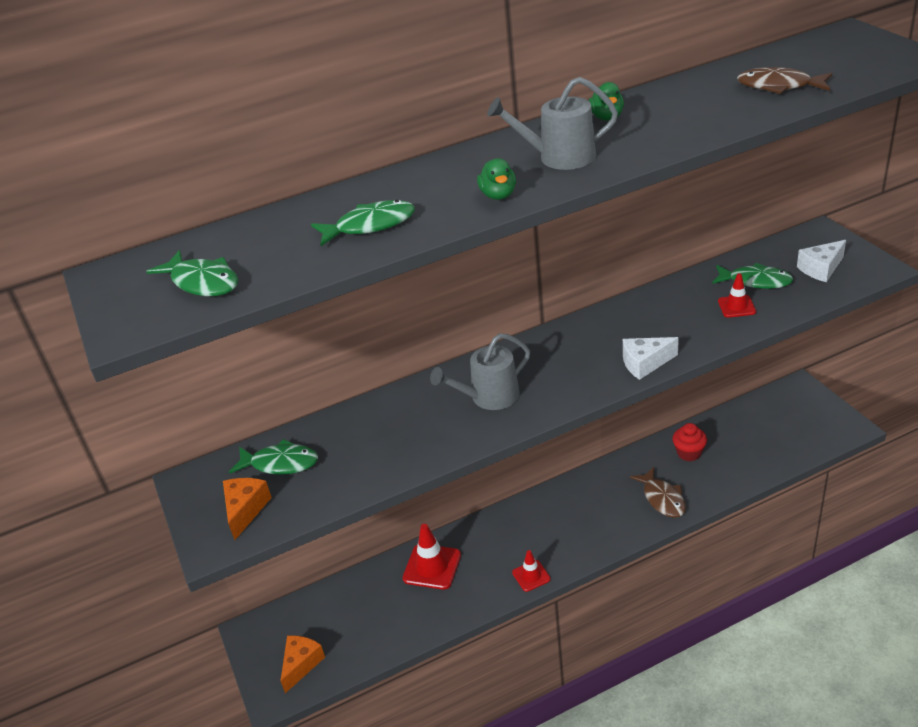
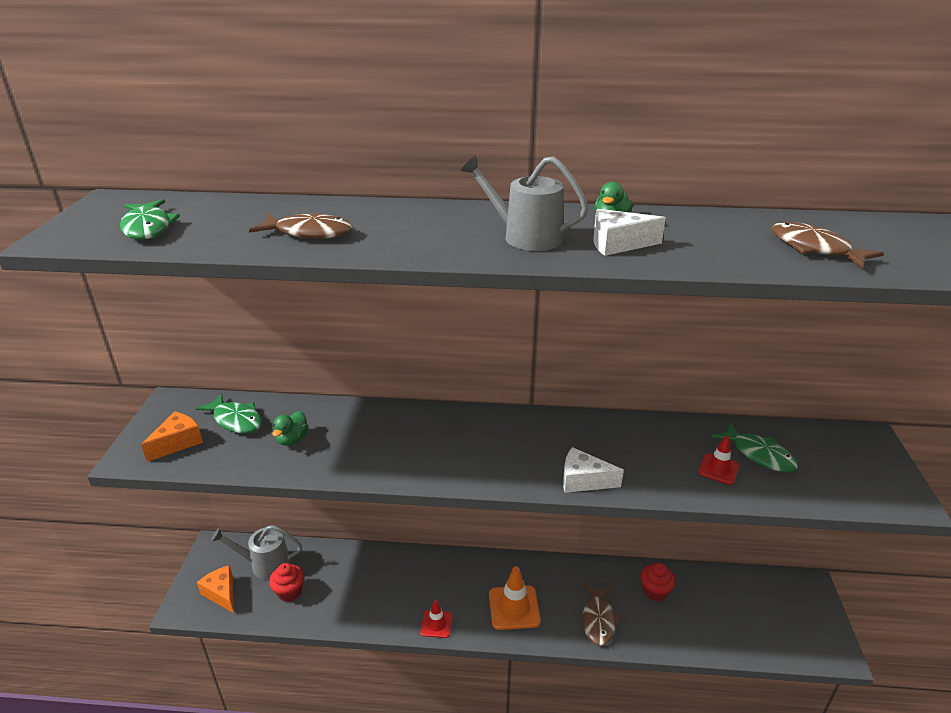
camera: 25 degrees right, 5 degrees down
orange cheese [281,635,325,693] -> orange cheese turned 90 degrees counterclockwise [197,565,234,613]
green fish [311,200,415,246] -> brown fish [249,213,353,239]
red traffic cone [403,524,461,590] -> none
grey watering can [430,333,530,410] -> grey watering can moved to [211,525,302,580]
green duck [477,158,516,200] -> green duck moved to [272,411,309,446]
white cheese [797,240,846,282] -> white cheese moved to [593,209,666,256]
none -> red cupcake [269,563,305,602]
none -> orange traffic cone [489,566,541,630]

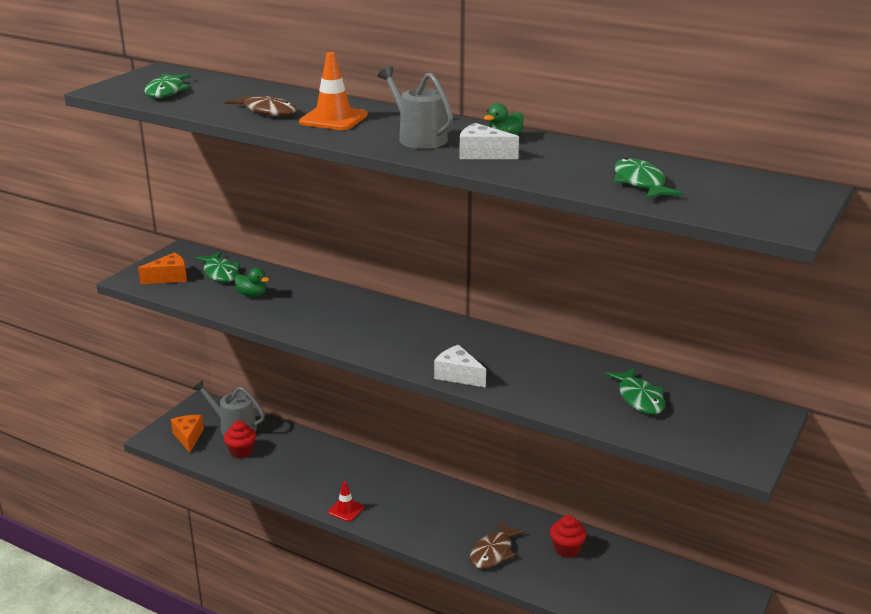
camera: 25 degrees right, 5 degrees down
green duck [272,411,309,446] -> green duck turned 105 degrees counterclockwise [234,268,269,297]
orange traffic cone [489,566,541,630] -> orange traffic cone moved to [299,52,368,130]
red traffic cone [698,436,739,485] -> none
brown fish [771,222,884,269] -> green fish [614,158,683,199]

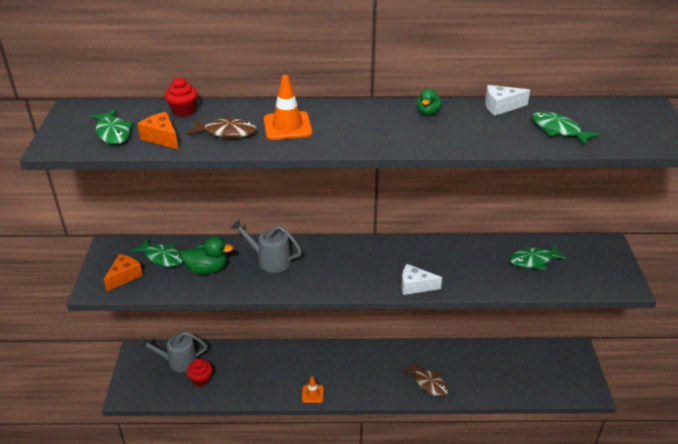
camera: 30 degrees left, 10 degrees up
orange cheese [171,415,204,453] -> orange cheese moved to [138,112,179,150]
green duck [234,268,269,297] -> green duck [180,236,233,274], size x1.56
red traffic cone [328,481,364,522] -> orange traffic cone [302,376,324,403]
grey watering can [378,66,453,149] -> grey watering can moved to [231,219,302,273]
white cheese [459,123,519,159] -> white cheese moved to [485,85,530,116]
brown fish [470,521,525,569] -> brown fish turned 45 degrees counterclockwise [401,361,448,397]
red cupcake [550,515,587,558] -> red cupcake moved to [165,77,198,117]
green fish [605,368,665,415] -> green fish turned 120 degrees clockwise [510,245,567,270]

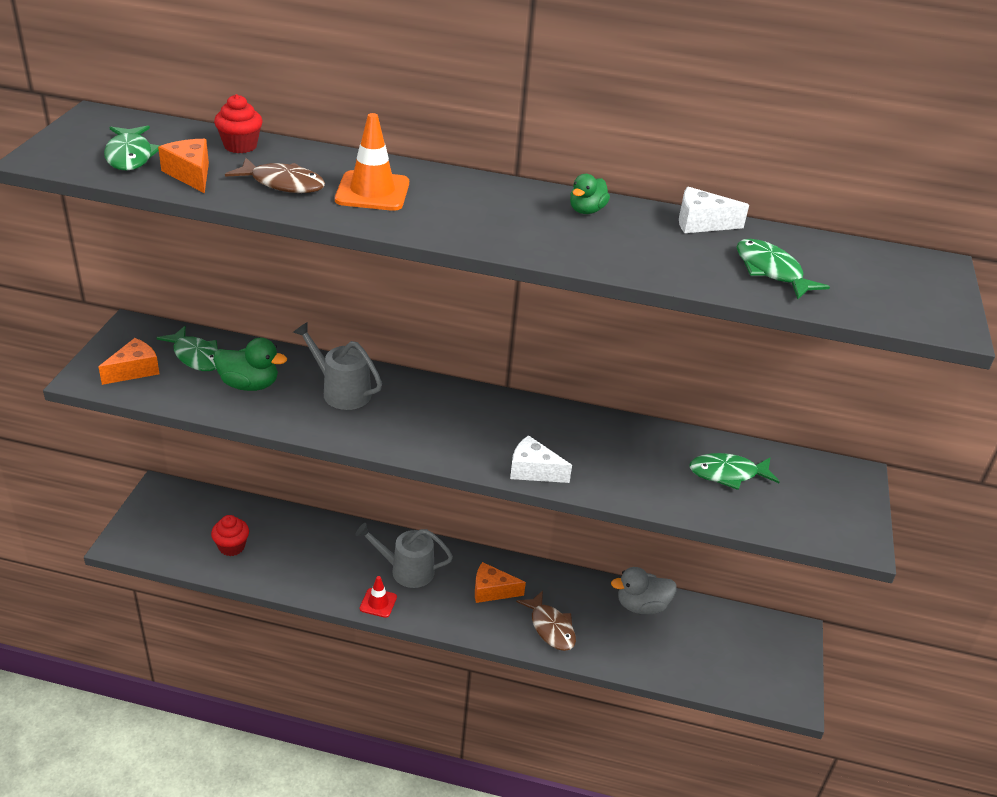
camera: 10 degrees right, 0 degrees up
grey watering can [139,332,207,373] -> grey watering can moved to [356,523,453,588]
orange traffic cone [302,376,324,403] -> red traffic cone [360,576,397,618]
none -> orange cheese [475,562,526,603]
none -> grey duck [611,567,677,614]

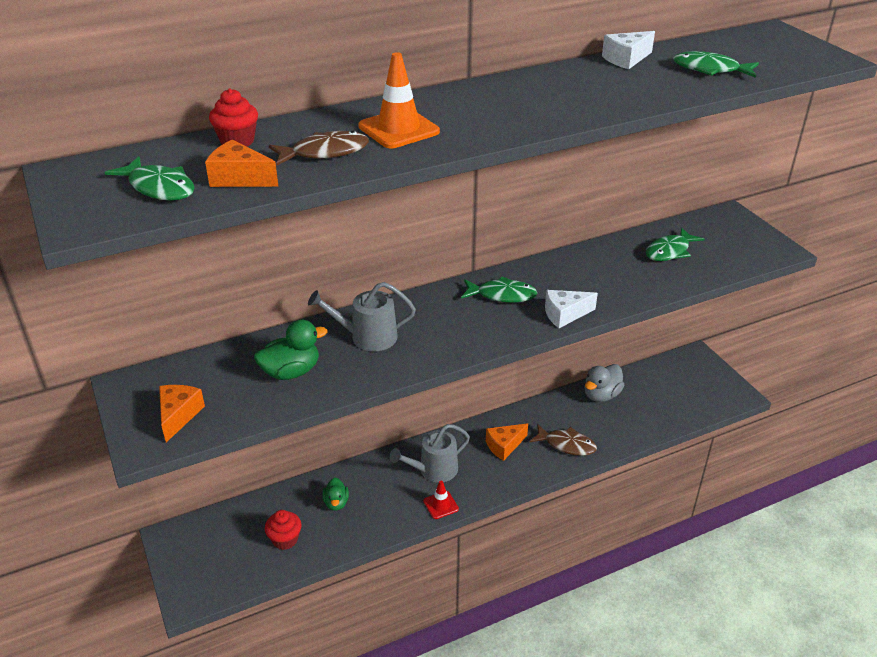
camera: 35 degrees left, 0 degrees up
green fish [157,326,218,371] -> green fish moved to [461,277,537,303]
green duck [570,174,610,214] -> green duck moved to [323,478,349,511]

